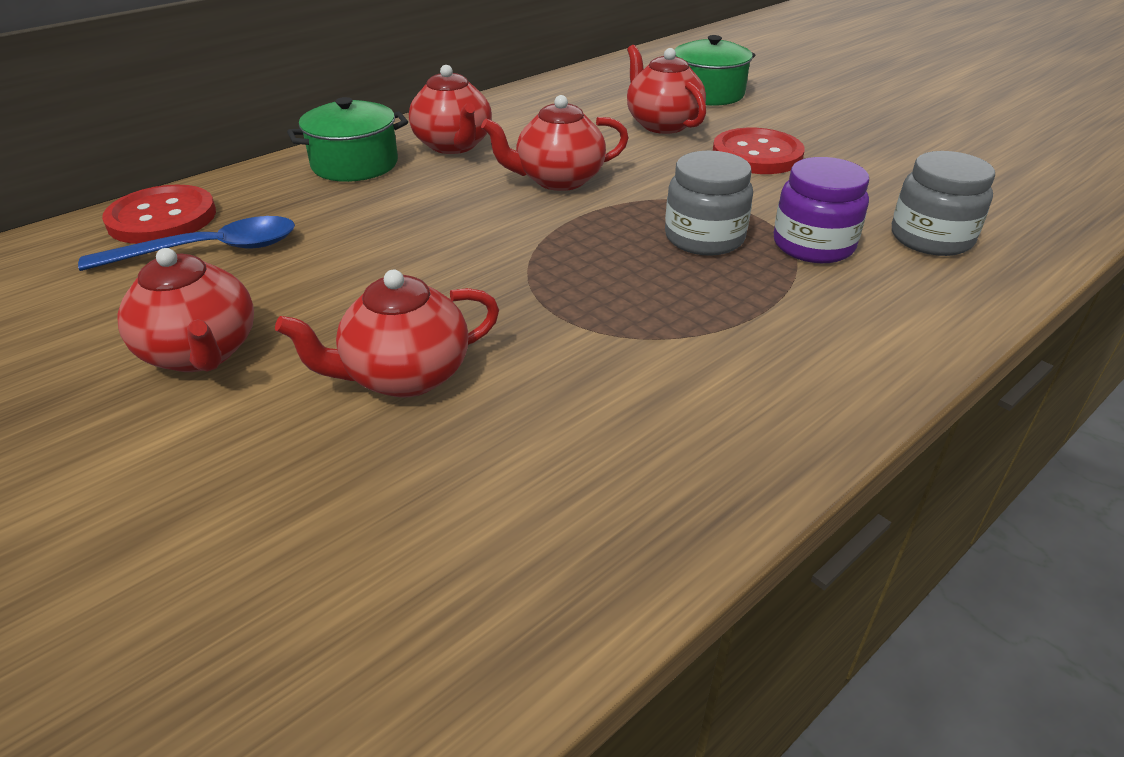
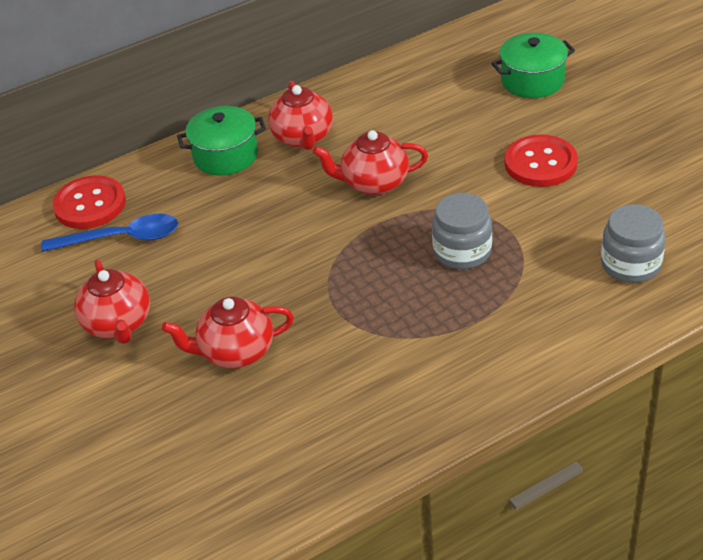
camera: 15 degrees right, 5 degrees up
red teapot [627,45,706,134] -> none
purple jar [774,157,869,263] -> none

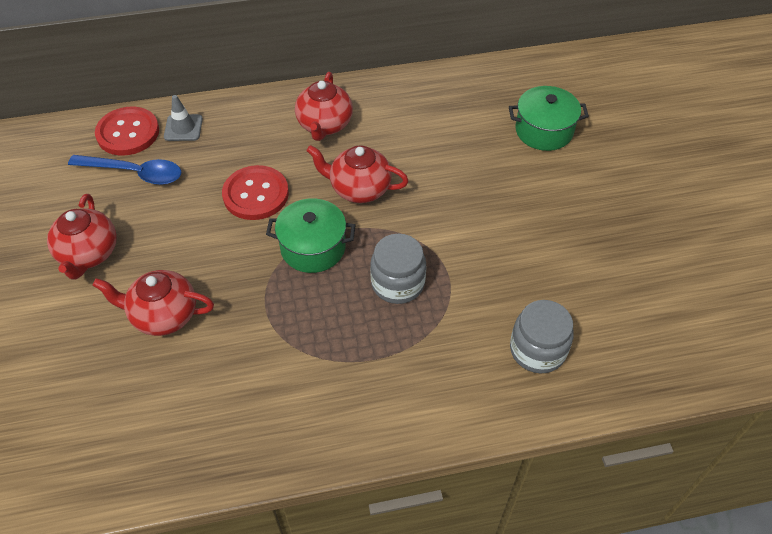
camera: 15 degrees right, 10 degrees up
green pot [177,106,266,176] -> green pot moved to [266,198,356,273]
red button [504,134,578,187] -> red button moved to [222,165,289,220]
none -> grey traffic cone [164,95,203,141]

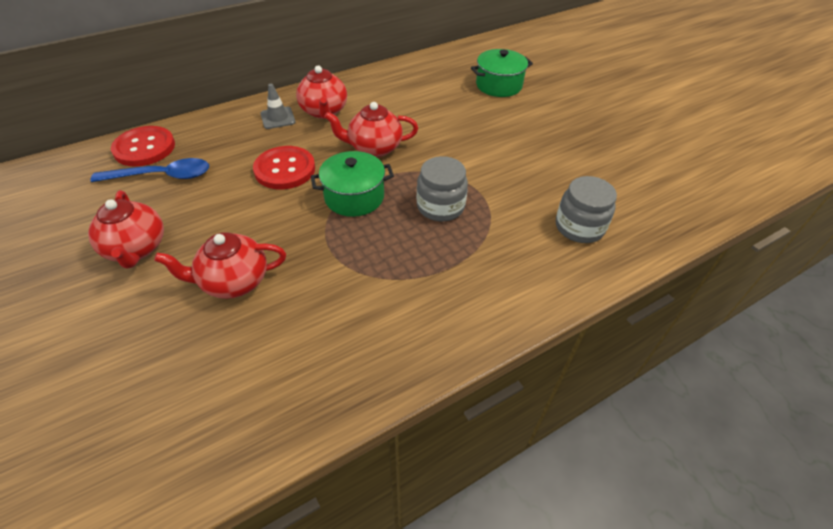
camera: 20 degrees left, 5 degrees down
grey traffic cone [164,95,203,141] -> grey traffic cone moved to [260,84,295,129]

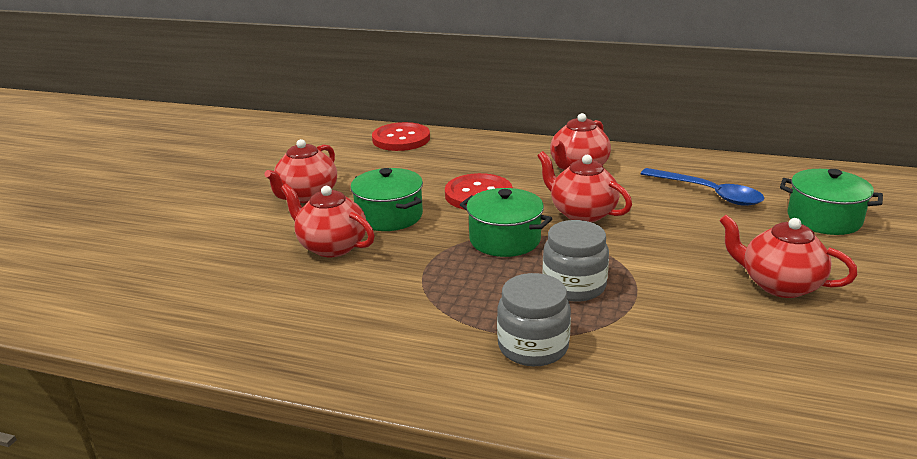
camera: 50 degrees right, 20 degrees down
blue spoon [90,158,209,182] -> blue spoon moved to [640,168,765,206]
grey traffic cone [260,84,295,129] -> none
grey jar [556,176,617,243] -> grey jar moved to [497,273,571,366]
none -> green pot [350,168,423,231]
none -> red teapot [719,215,858,298]

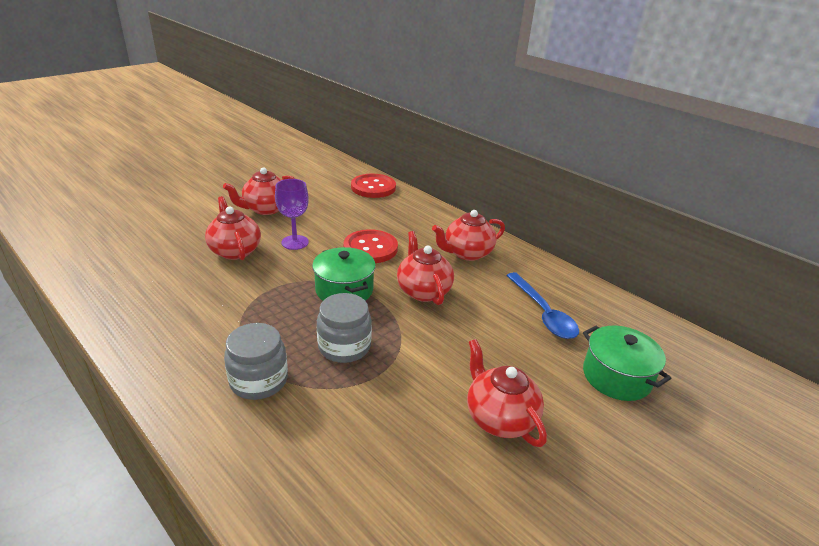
camera: 25 degrees right, 5 degrees up
green pot [350,168,423,231] -> purple goblet [275,179,309,250]

